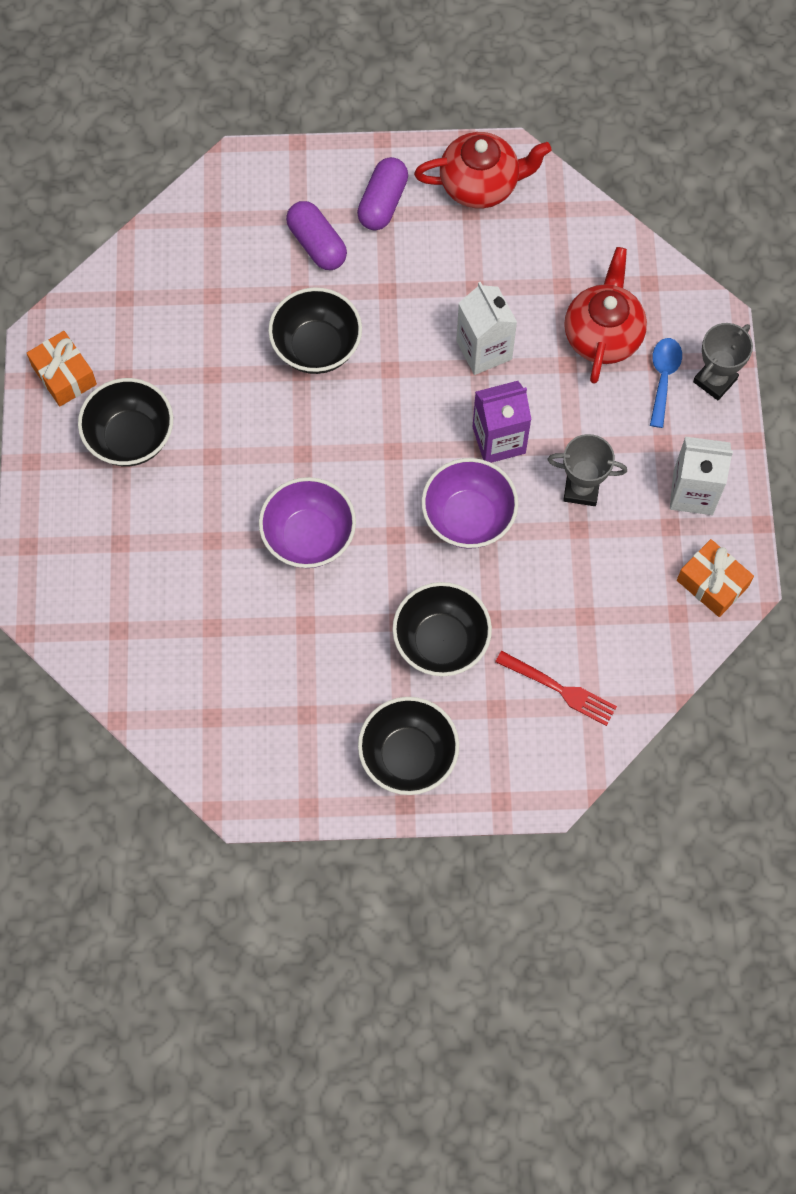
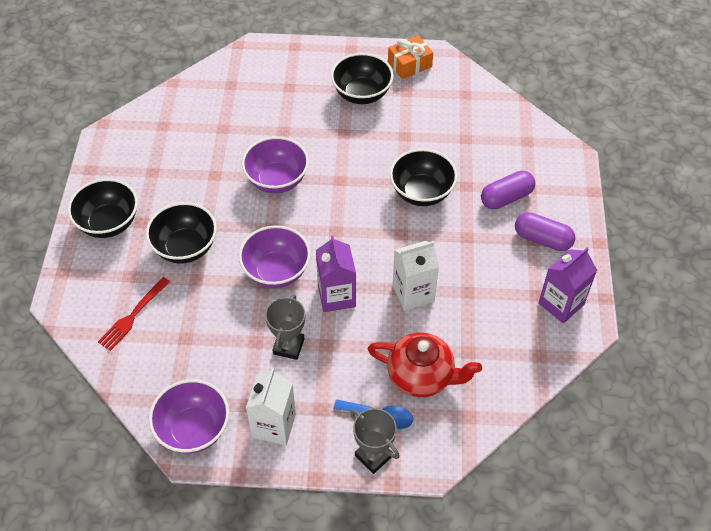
camera: 95 degrees right, 15 degrees down
red teapot [414,132,552,208] -> purple carton [538,247,597,324]
orange gift [677,539,754,617] -> purple bowl [149,379,229,454]

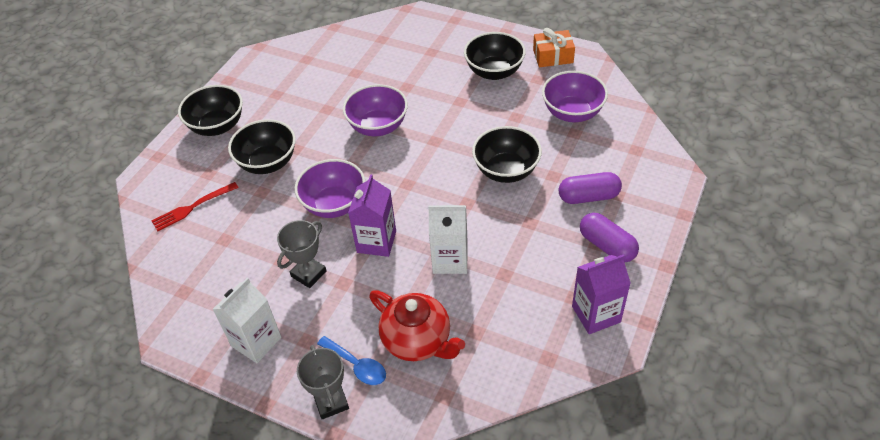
camera: 25 degrees right, 5 degrees down
purple bowl [149,379,229,454] -> purple bowl moved to [542,71,608,122]

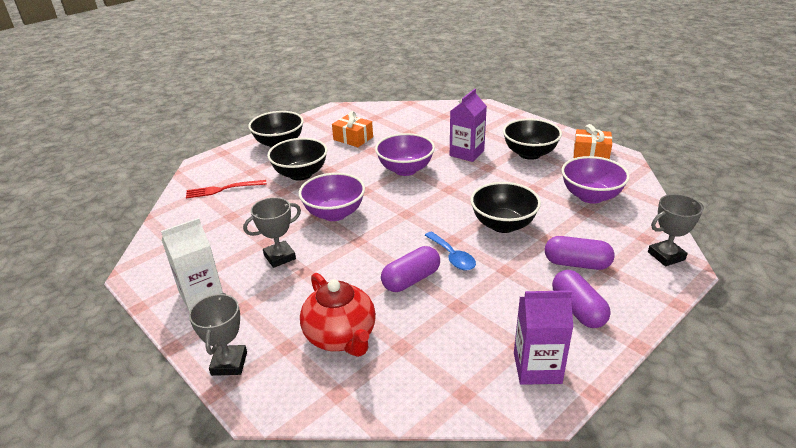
camera: 20 degrees right, 15 degrees down
blue spoon [317,336,386,385] -> blue spoon moved to [425,232,476,270]
purple carton [348,174,396,257] -> purple carton moved to [450,89,487,162]
white carton [428,205,468,274] -> purple capsule [381,246,440,292]
none -> orange gift [332,111,373,147]
none -> grey trophy [648,194,704,266]

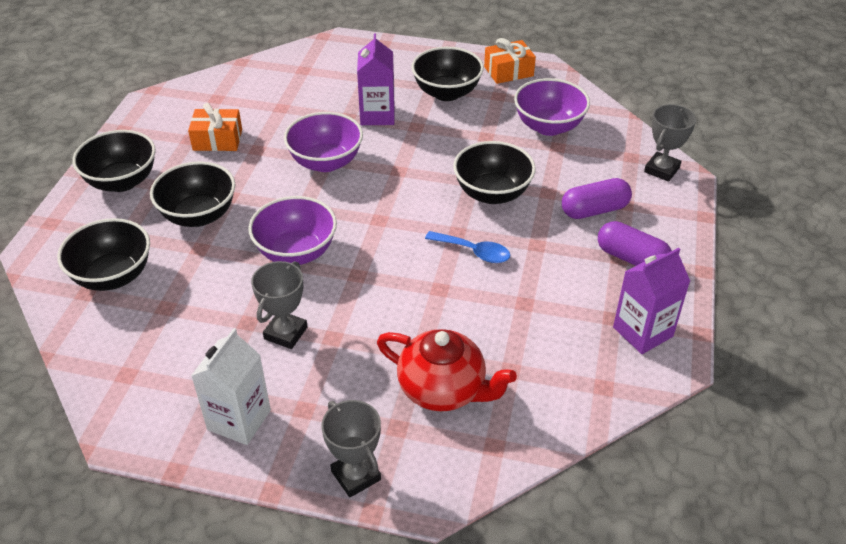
camera: 35 degrees left, 10 degrees up
red fork [186,180,266,199] -> black bowl [57,218,150,291]
purple capsule [381,246,440,292] -> none

